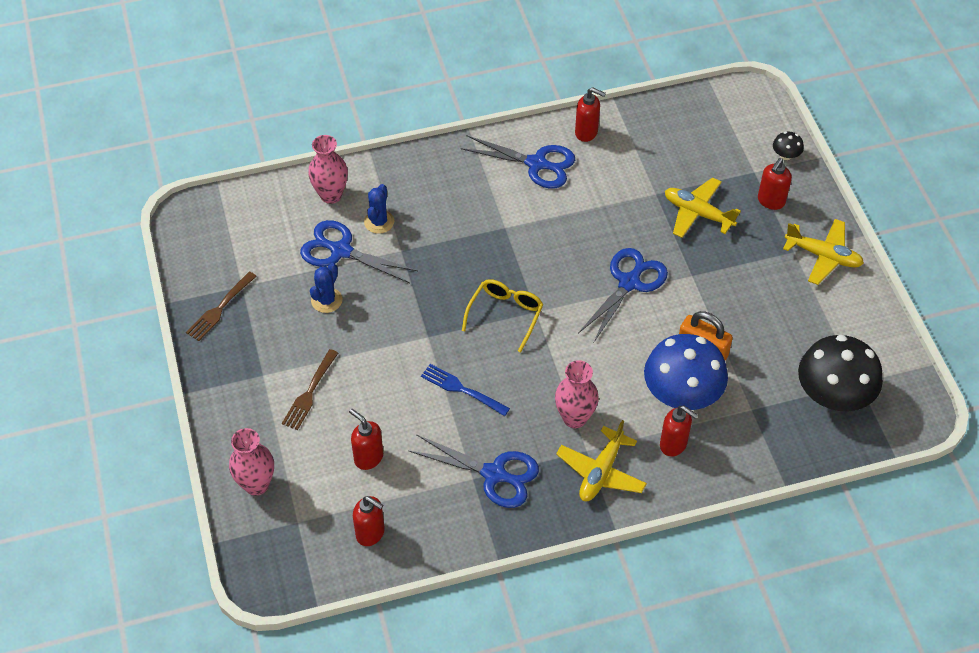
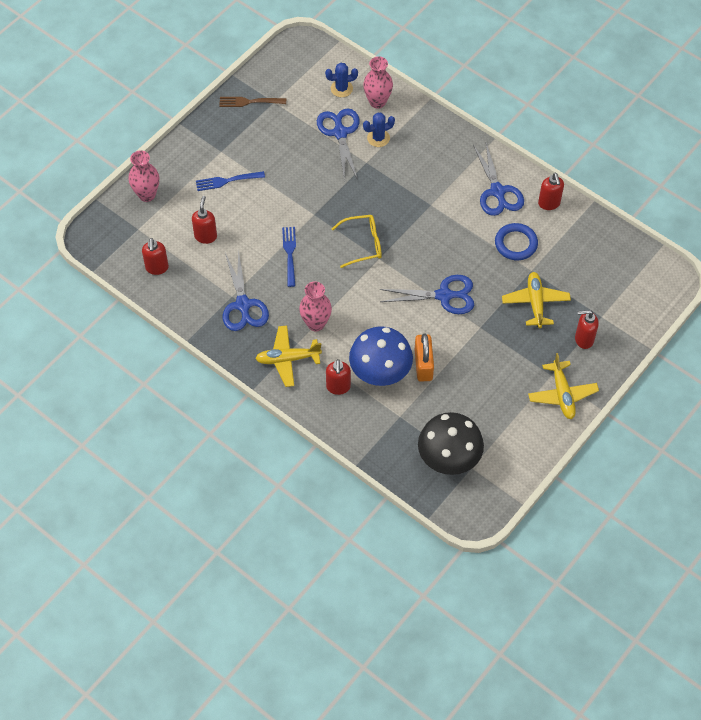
camera: 55 degrees right, 5 degrees up
brown fork [282,349,338,430] -> blue fork [196,171,265,191]
blue cactus [310,263,343,313] -> blue cactus moved to [325,63,358,97]
black mushroom [773,132,804,160] -> none
none -> blue ring [495,223,538,260]

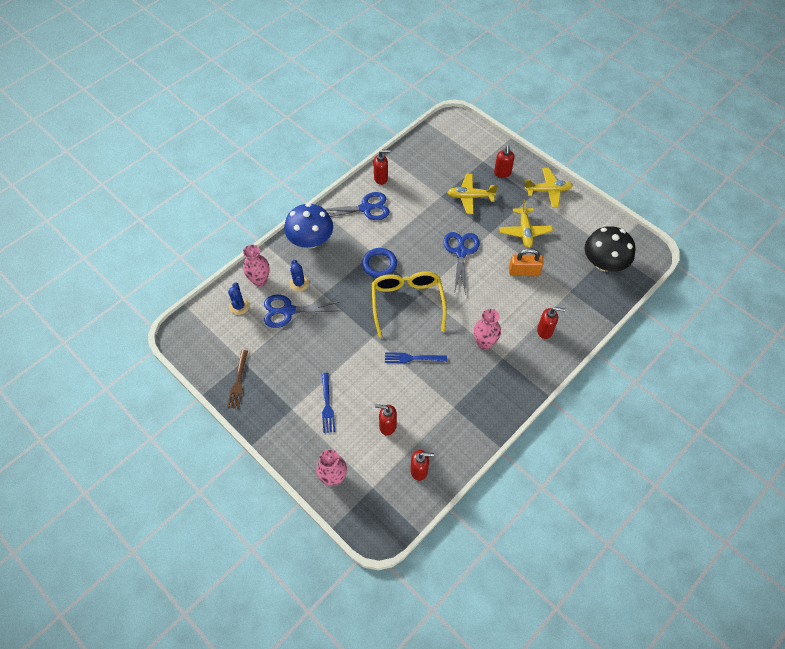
camera: 85 degrees left, 0 degrees up
blue scissors [223,250,269,331] -> none
yellow plane [255,326,322,387] -> yellow plane moved to [499,200,553,248]
yellow glasses [332,215,382,268] -> yellow glasses [372,271,447,337], size x1.60
blue mushroom [349,326,413,386] -> blue mushroom moved to [284,203,333,248]
blue ring [495,223,538,260] -> blue ring moved to [362,248,397,278]

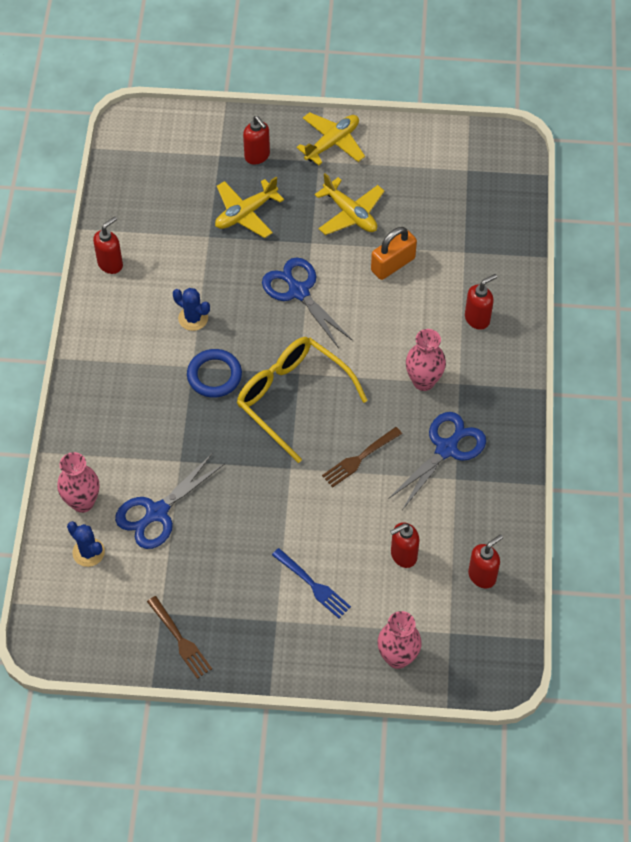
camera: 40 degrees left, 0 degrees up
blue mushroom [284,203,333,248] -> none
blue cactus [289,260,309,291] -> blue cactus moved to [173,288,210,331]
blue scissors [325,192,389,220] -> blue scissors moved to [388,412,486,510]
blue fork [385,352,447,363] -> brown fork [322,427,402,488]
black mushroom [585,226,635,271] -> none

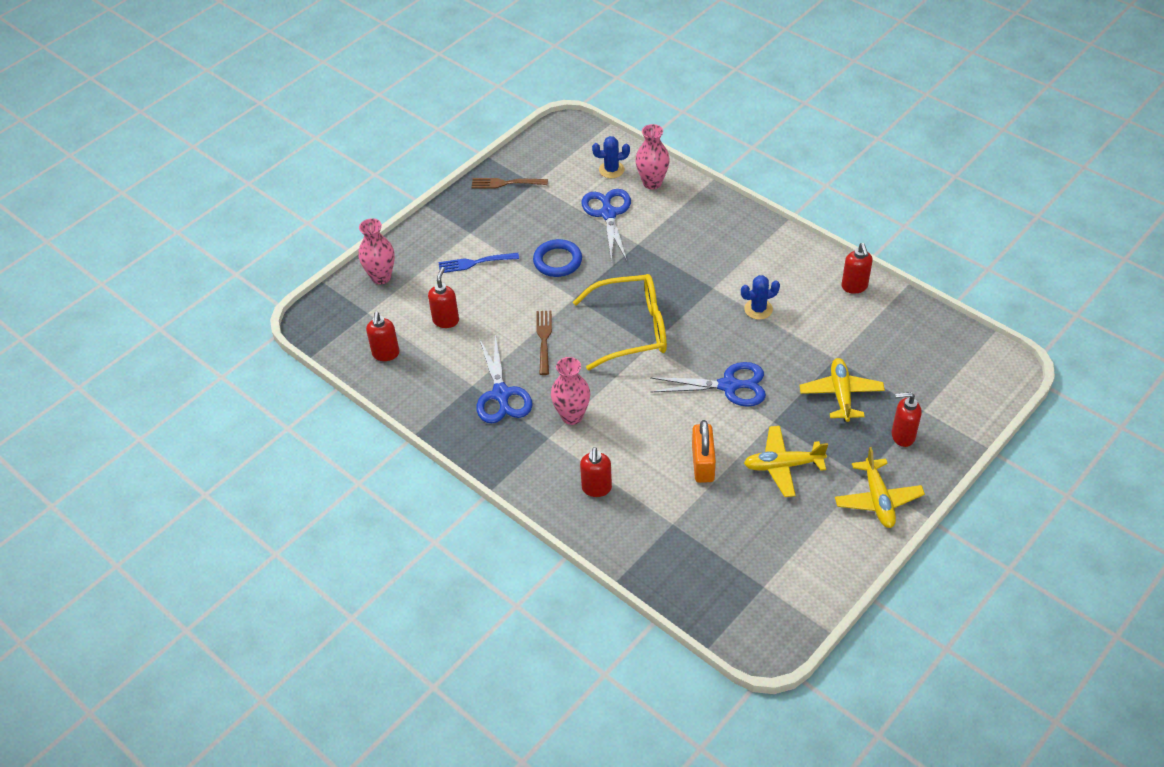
camera: 130 degrees right, 10 degrees down
blue ring [187,349,242,398] -> blue ring moved to [533,239,582,277]

